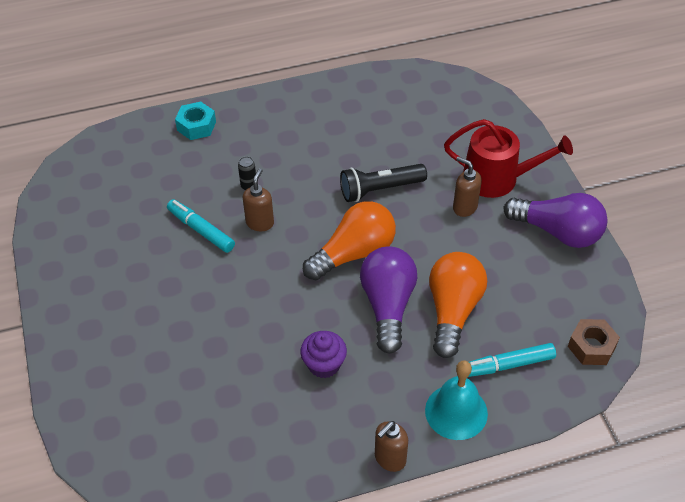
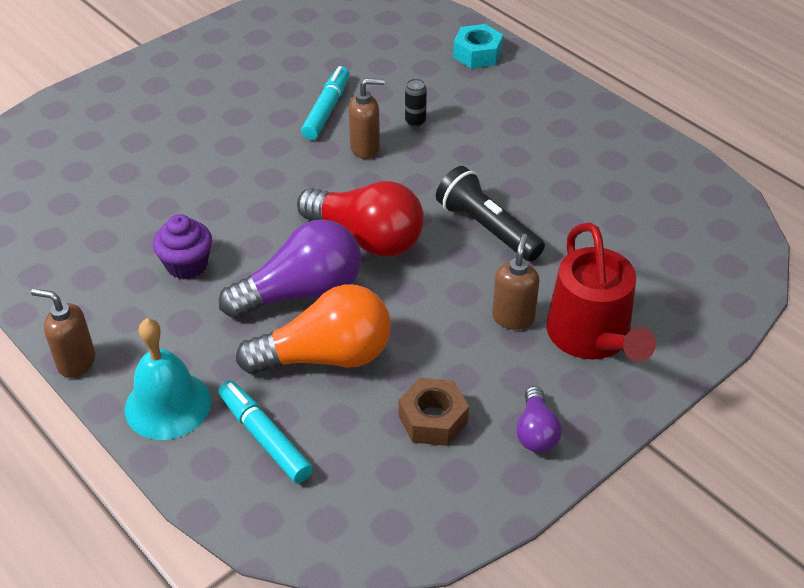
camera: 65 degrees right, 5 degrees down
orange light bulb [303,201,396,281] -> red light bulb [297,181,424,257]
purple light bulb [503,193,608,248] -> purple light bulb [516,386,562,453], size x0.51
brown nut [568,319,620,365] -> brown nut moved to [399,378,469,446]

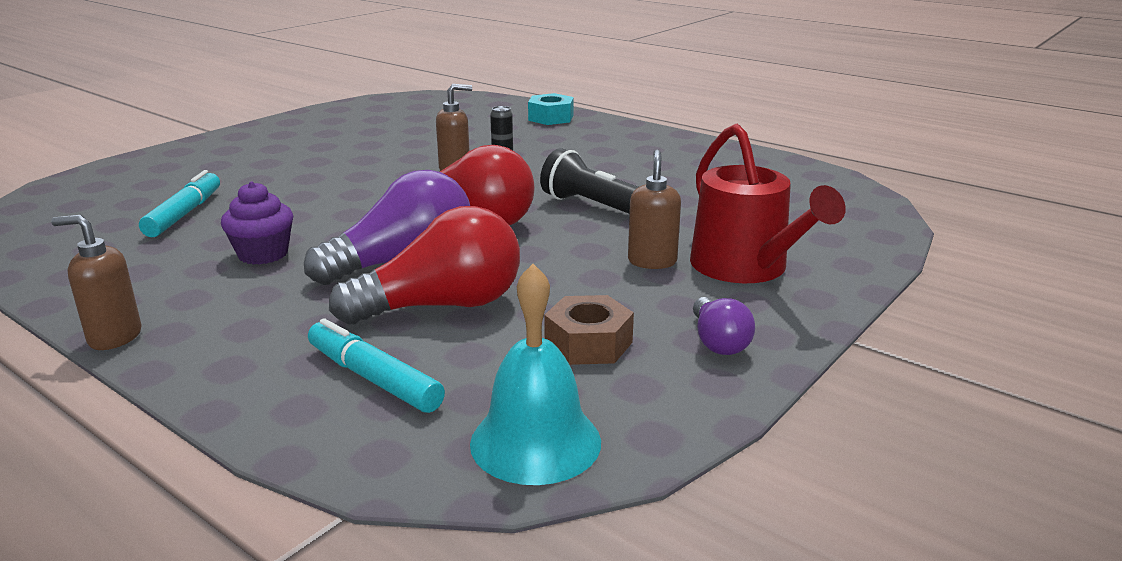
camera: 10 degrees left, 20 degrees down
turquoise bell [125,318,211,440] -> turquoise bell moved to [470,264,601,485]
orange light bulb [236,284,391,374] -> red light bulb [329,206,520,325]
turquoise marker [301,66,349,140] -> turquoise marker moved to [139,170,220,237]

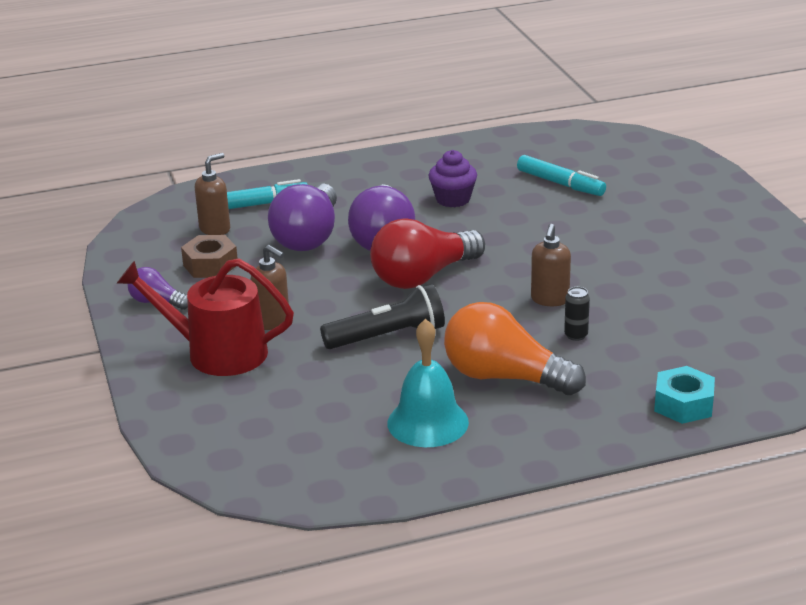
camera: 125 degrees right, 5 degrees up
brown soap dispenser [51,215,142,350] -> brown soap dispenser moved to [195,153,230,235]
red light bulb [329,206,520,325] -> purple light bulb [268,183,337,251]
turquoise bell [470,264,601,485] -> turquoise bell moved to [387,319,469,447]
none -> orange light bulb [444,302,586,395]

